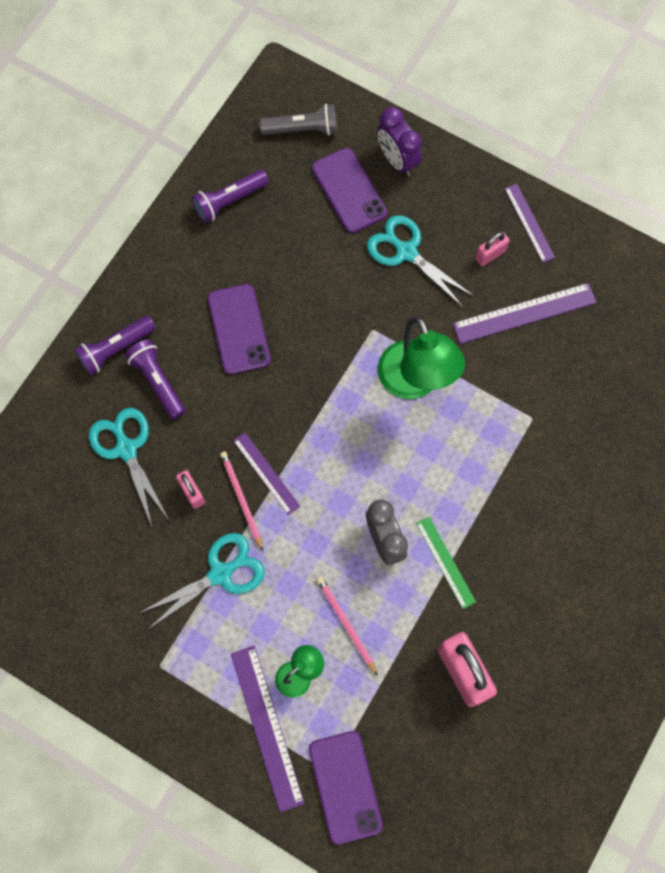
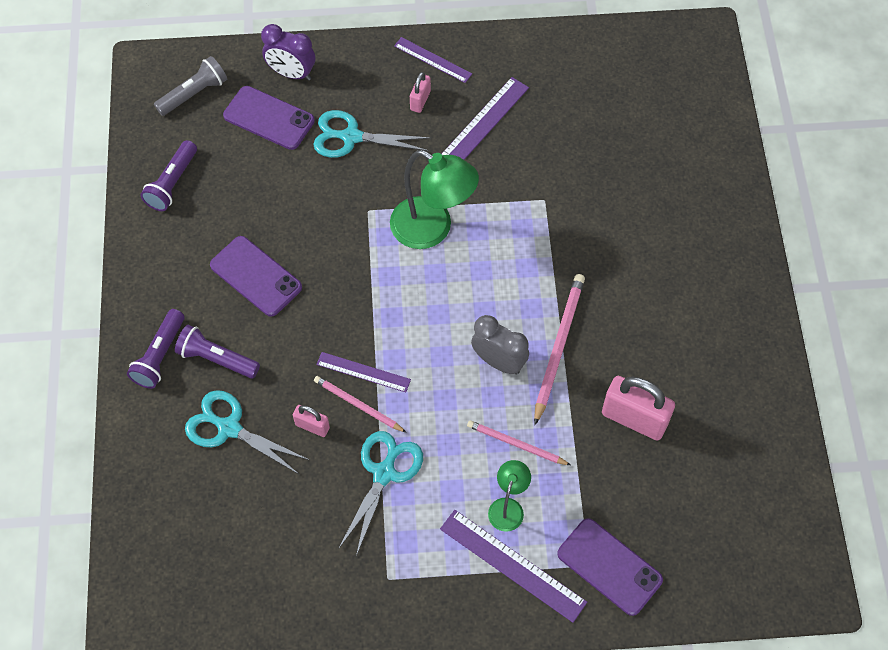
camera: 35 degrees left, 10 degrees down
green ruler [416,517,476,609] -> pink pencil [534,274,585,425]

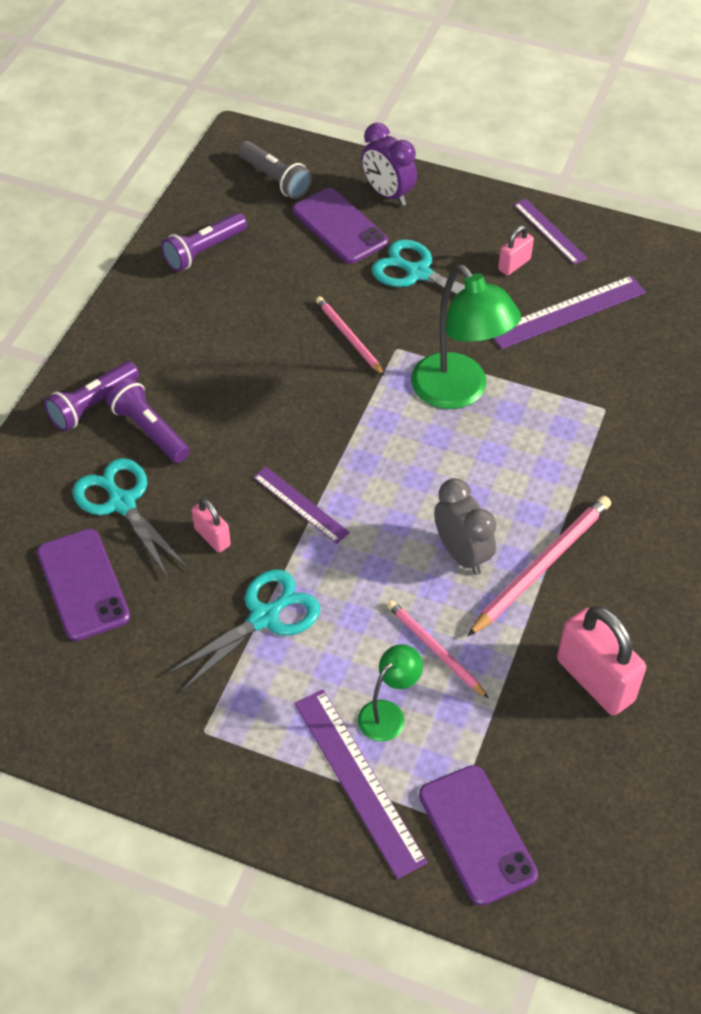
camera: 25 degrees right, 10 degrees down
grey flashlight [154,56,227,116] -> grey flashlight turned 60 degrees clockwise [238,141,312,199]
purple phone [210,236,302,317] -> purple phone moved to [37,529,130,641]
pink pencil [314,376,407,433] -> pink pencil moved to [316,296,385,376]

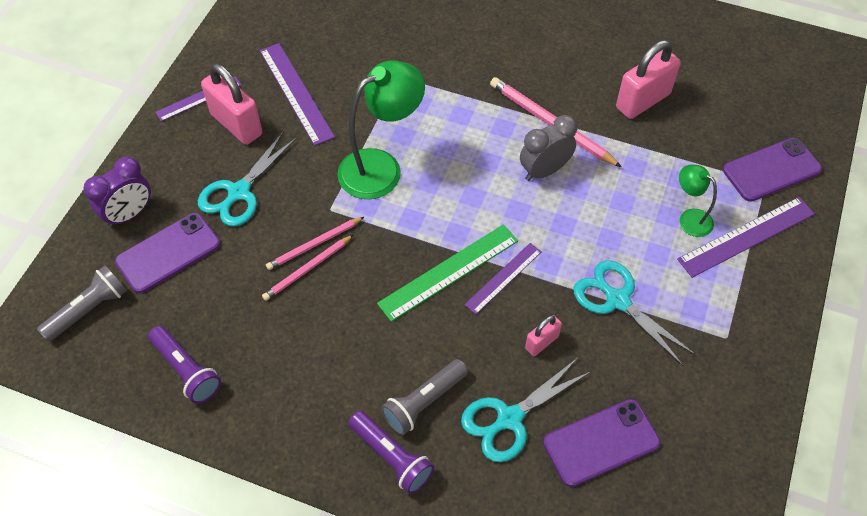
camera: 90 degrees left, 5 degrees up
purple flashlight [107,378,190,463] -> grey flashlight [381,359,468,435]
pink pencil [387,600,489,699] -> pink pencil moved to [262,235,353,301]
pink padlock [498,225,534,275] -> pink padlock [201,63,262,145], size x1.91
none -> green ruler [377,224,518,322]

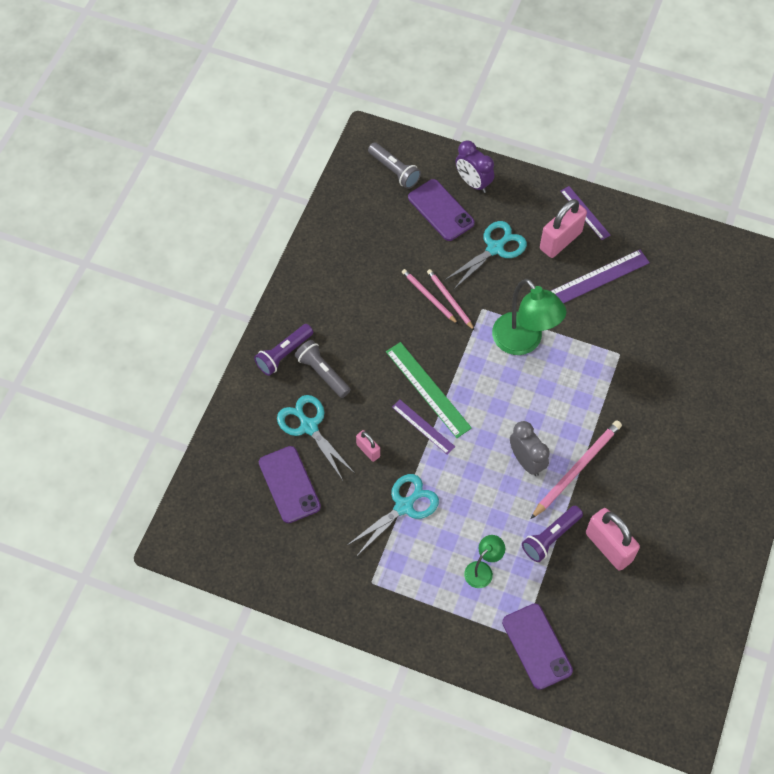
camera: 90 degrees right, 5 degrees up
purple flashlight [148,326,221,404] -> purple flashlight moved to [522,506,583,562]
turquoise scissors [198,131,297,227] -> turquoise scissors turned 105 degrees clockwise [445,221,527,289]
purple ruler [677,197,815,278] -> none

